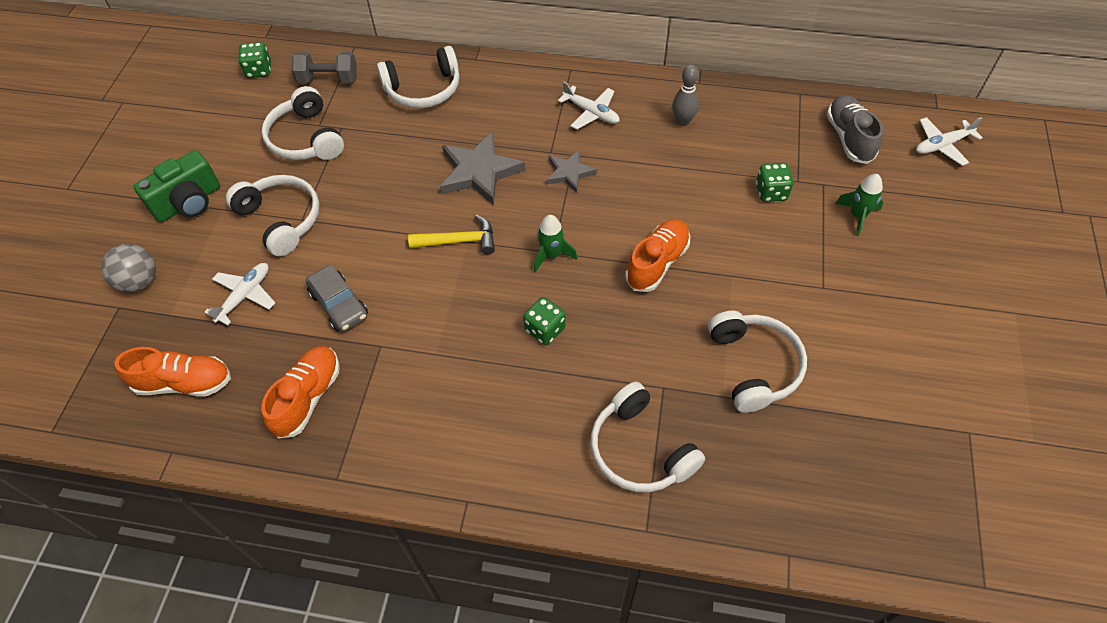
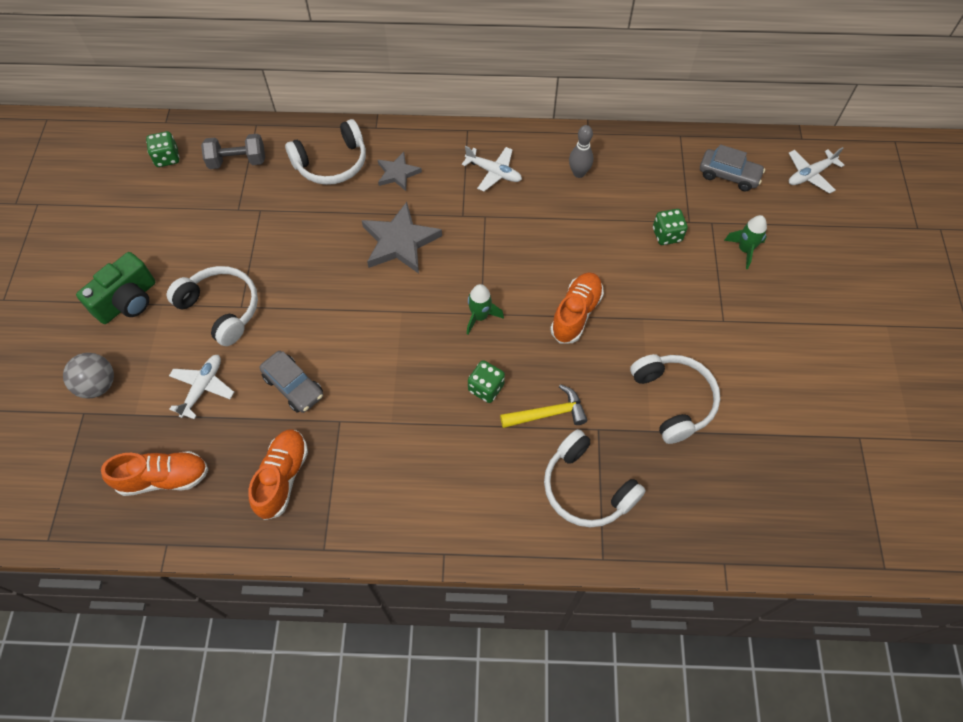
camera: 10 degrees left, 5 degrees up
white headphones [261,86,344,160] -> none
yellow hammer [408,215,495,254] -> yellow hammer moved to [500,384,587,428]
grey star [546,150,597,193] -> grey star moved to [378,152,422,191]
grey shoe [826,95,883,164] -> grey car [700,144,765,191]

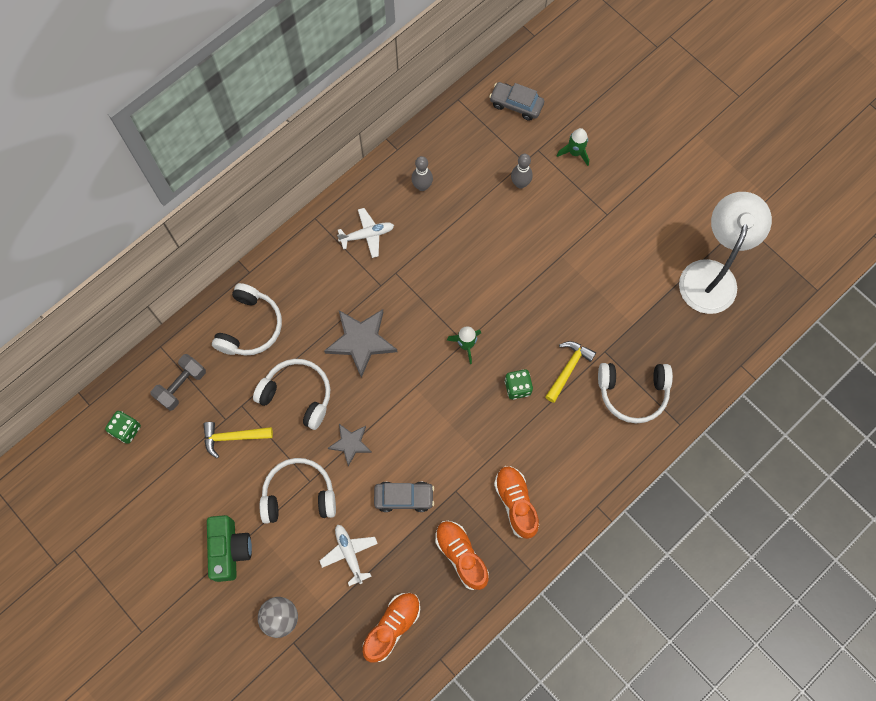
camera: 45 degrees left, 10 degrees up
grey star [378,152,422,191] -> grey star moved to [328,424,372,466]
orange shoe [550,272,604,344] -> orange shoe moved to [494,466,539,539]
white headphones [630,354,720,444] -> white headphones moved to [253,359,330,430]
green dice [653,209,688,245] -> grey bowling pin [511,154,533,189]
grey car [700,144,765,191] -> grey car turned 135 degrees counterclockwise [489,82,544,121]
white plane [789,147,844,194] -> none
none -> yellow hammer [203,422,273,458]
none -> white lamp [679,192,772,314]

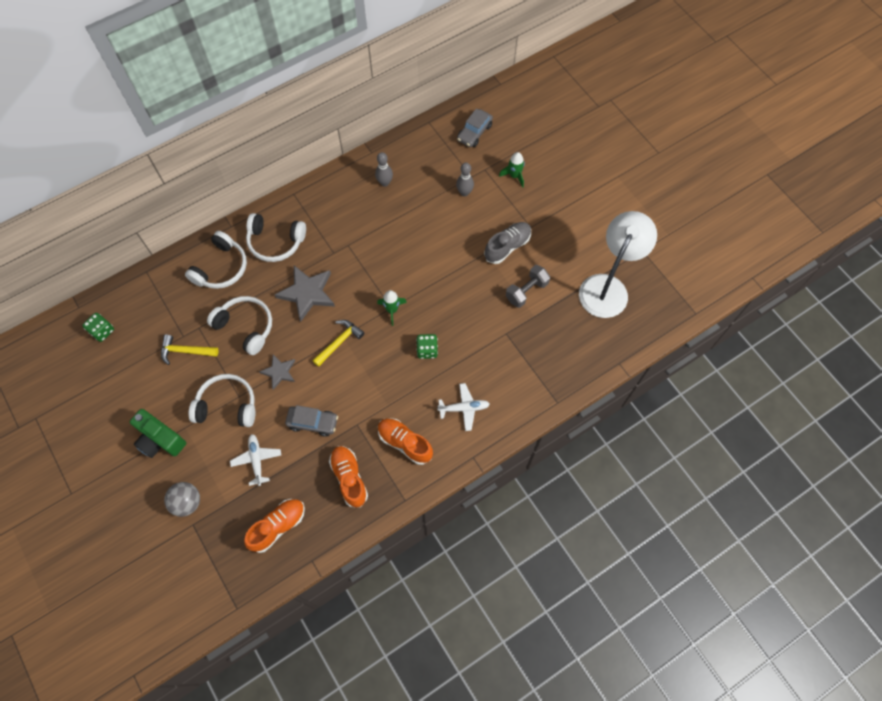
camera: 10 degrees right, 5 degrees down
grey dumbbell [151,354,206,411] -> grey dumbbell moved to [506,265,550,308]
green camera [207,515,252,582] -> green camera turned 120 degrees clockwise [130,409,186,458]
white plane [337,208,394,258] -> white plane moved to [437,383,490,431]
grey car [489,82,544,121] -> grey car turned 90 degrees counterclockwise [457,108,493,147]
orange shoe [494,466,539,539] -> orange shoe turned 45 degrees counterclockwise [378,418,433,465]
yellow hammer [545,341,596,403] -> yellow hammer moved to [312,320,364,367]
white headphones [598,363,673,423] -> white headphones moved to [246,213,306,262]
none -> grey shoe [484,222,531,264]

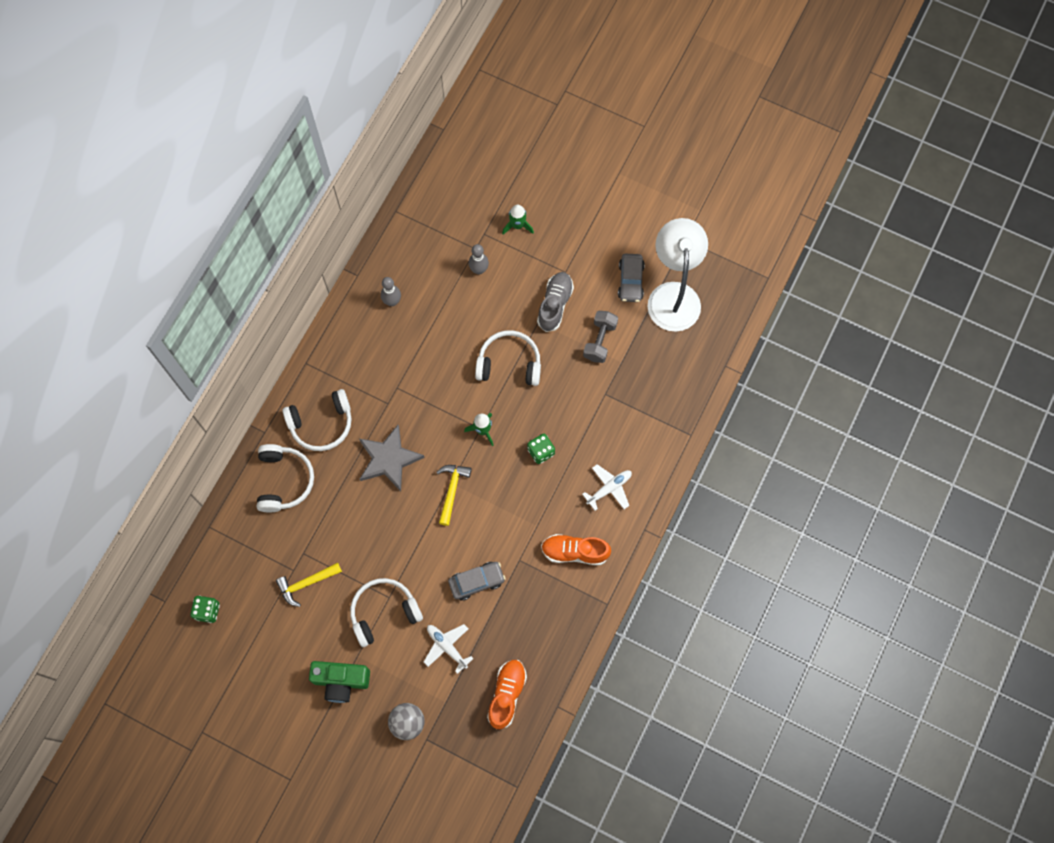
camera: 30 degrees left, 5 degrees up
white headphones [207,296,272,355] -> white headphones moved to [475,330,541,386]
grey star [259,354,295,390] -> none
orange shoe [329,446,368,508] -> none
grey car [457,108,493,147] -> grey car moved to [618,254,645,302]

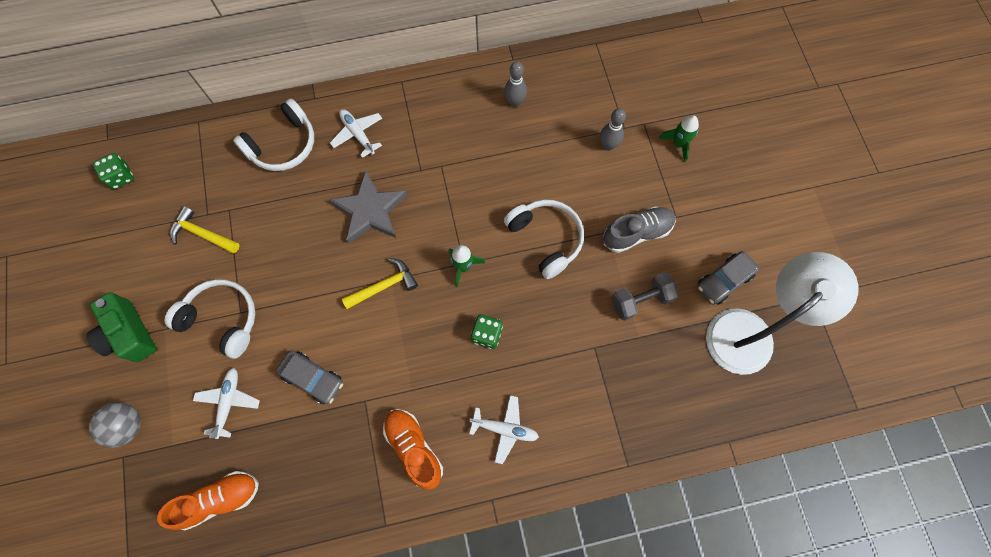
camera: 50 degrees right, 0 degrees up
white headphones [283,389,351,451] -> white plane [330,109,382,158]

